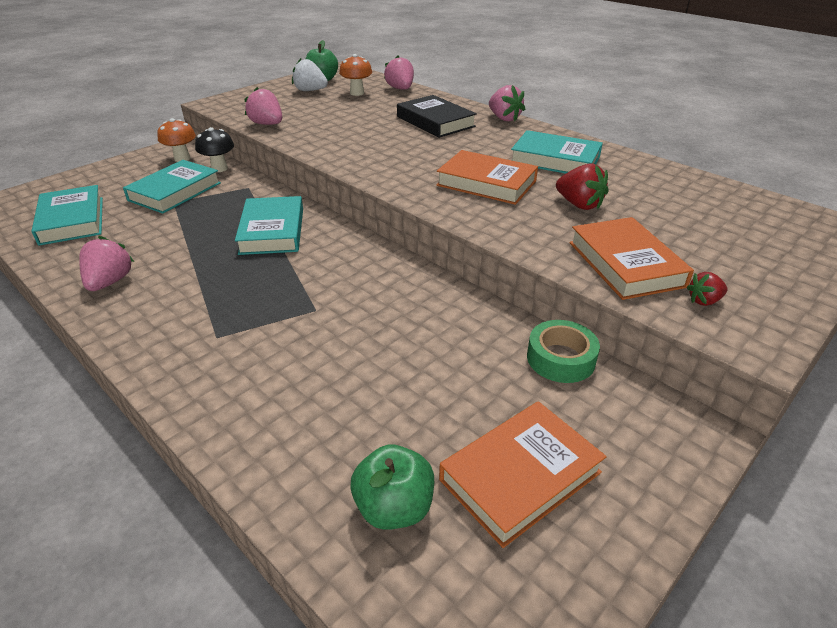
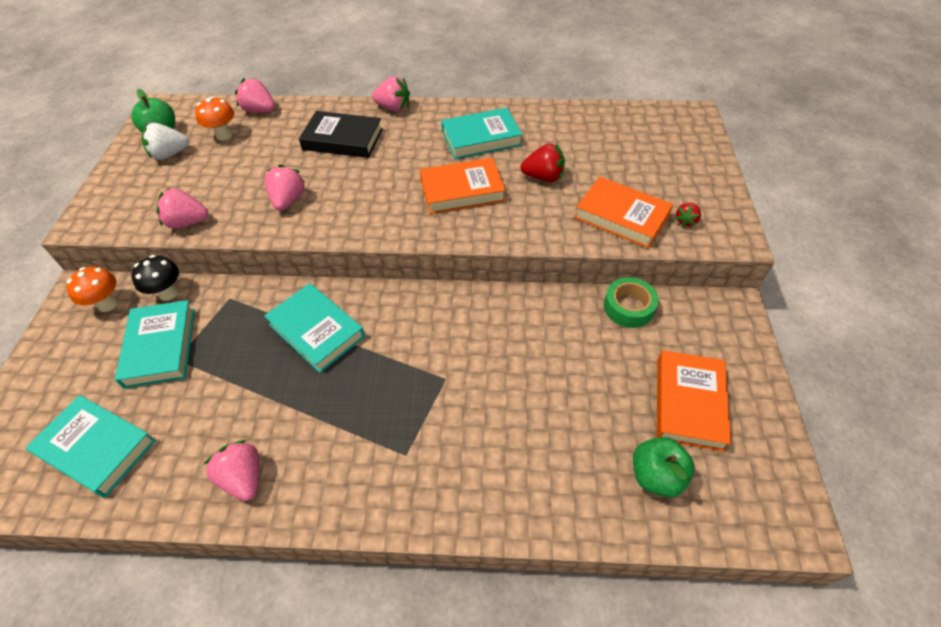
camera: 40 degrees left, 15 degrees up
none -> pink strawberry [264,164,305,211]

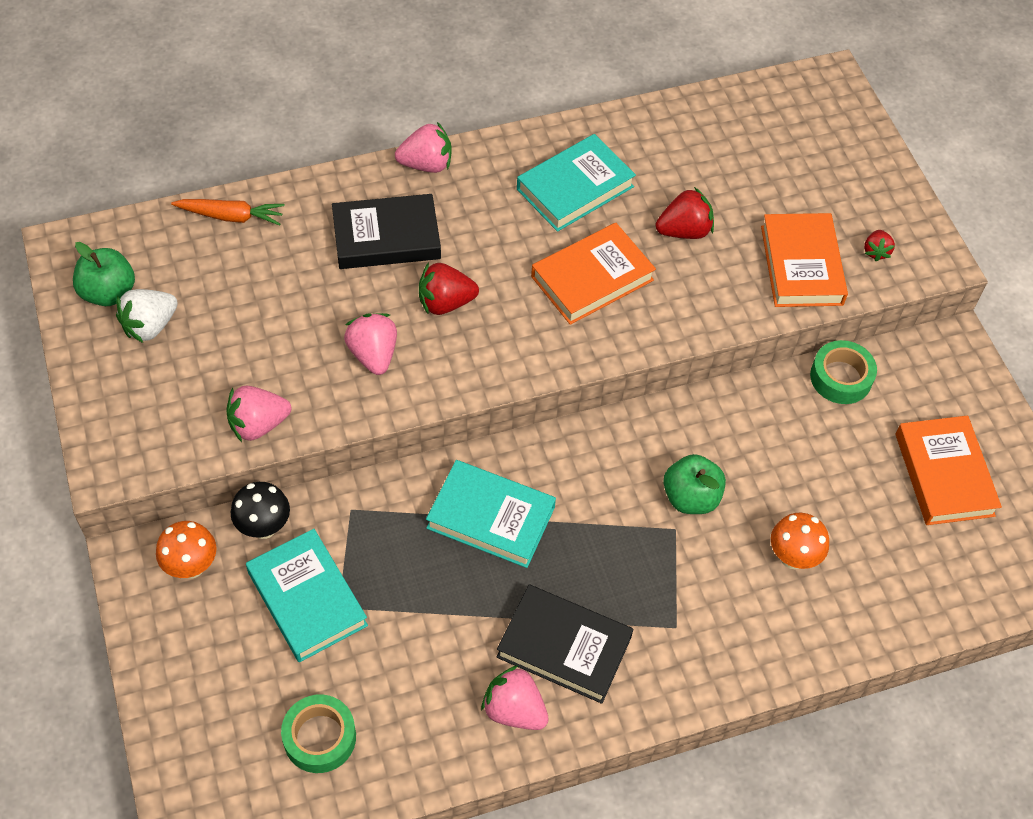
camera: 25 degrees left, 5 degrees up
turquoise book [25,395,156,498] -> green tape [281,695,356,773]
orange mushroom [195,97,234,141] -> orange mushroom moved to [771,513,829,569]
pink strawberry [235,78,275,113] -> orange carrot [171,199,285,226]
orange book [574,177,673,248] -> orange book turned 75 degrees clockwise [761,213,848,307]
green apple [633,437,695,497] -> green apple moved to [663,454,726,514]
none -> red strawberry [419,262,479,315]
none -> black book [497,585,633,704]

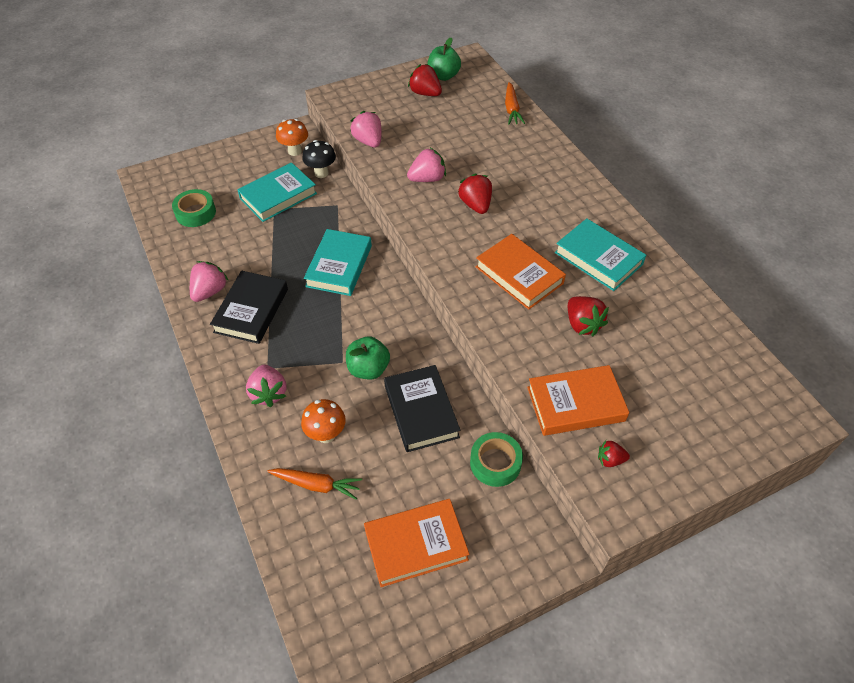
camera: 85 degrees right, 5 degrees down
white strawberry [116,289,178,343] -> red strawberry [408,64,442,96]
black book [332,194,441,269] -> black book moved to [384,365,460,452]
pink strawberry [395,122,452,173] -> pink strawberry moved to [246,365,287,407]
none -> orange carrot [267,468,362,500]

